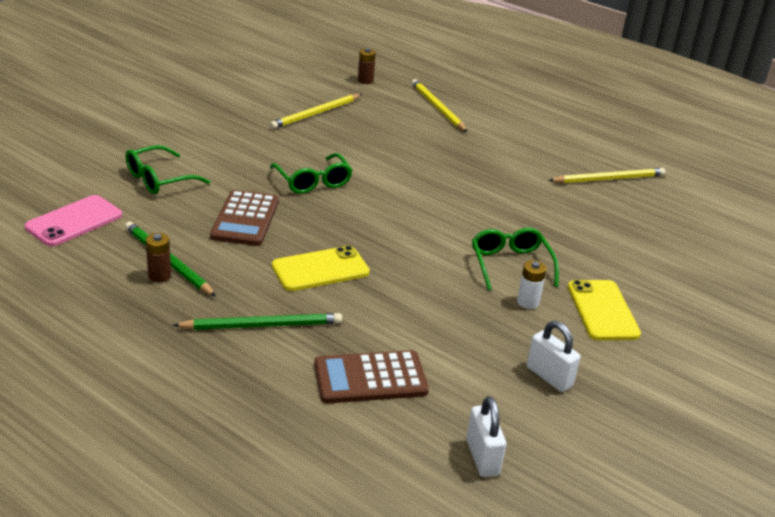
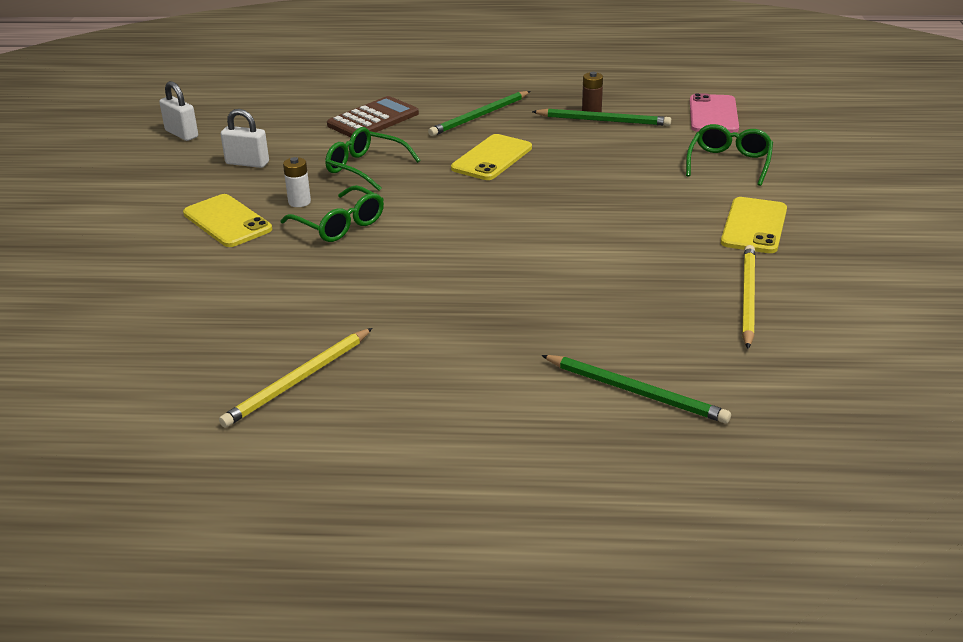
camera: 150 degrees right, 0 degrees up
brown calculator [210,190,279,246] -> none
green glasses [270,153,352,194] -> green glasses moved to [325,127,420,191]
brown battery [358,48,376,84] -> none
yellow pencil [412,79,467,132] -> green pencil [541,355,731,423]
white padlock [466,396,506,477] -> white padlock moved to [159,81,198,141]
none -> yellow phone [721,197,787,253]

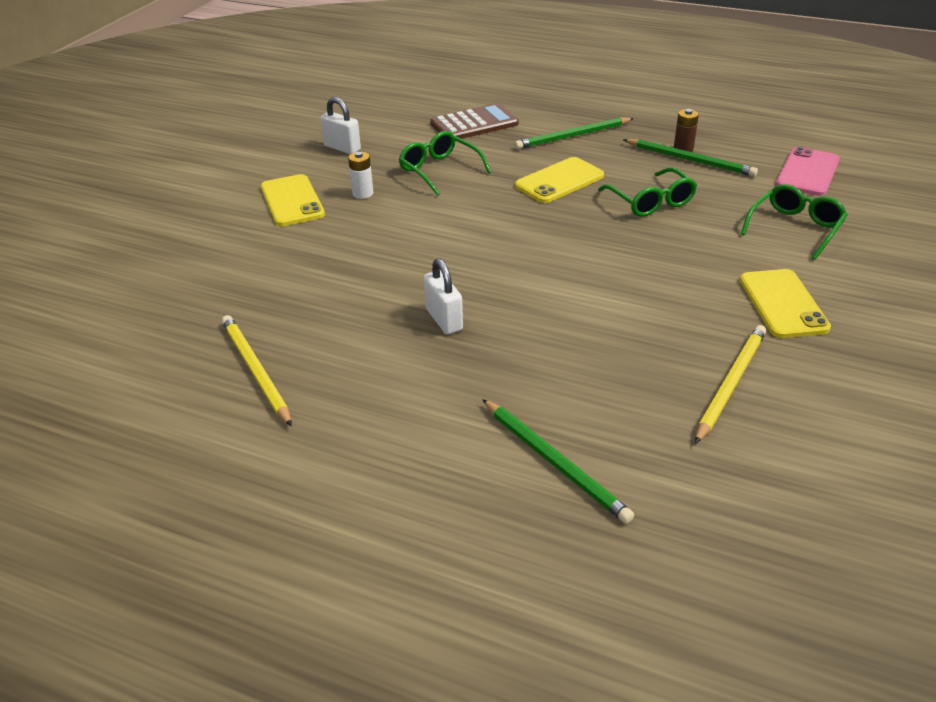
camera: 20 degrees right, 5 degrees up
white padlock [159,81,198,141] -> white padlock moved to [424,258,463,334]
yellow pencil [219,328,372,428] -> yellow pencil turned 90 degrees clockwise [222,315,292,426]
green glasses [280,185,384,242] -> green glasses moved to [598,167,697,217]
yellow phone [721,197,787,253] -> yellow phone turned 45 degrees counterclockwise [740,269,831,338]

